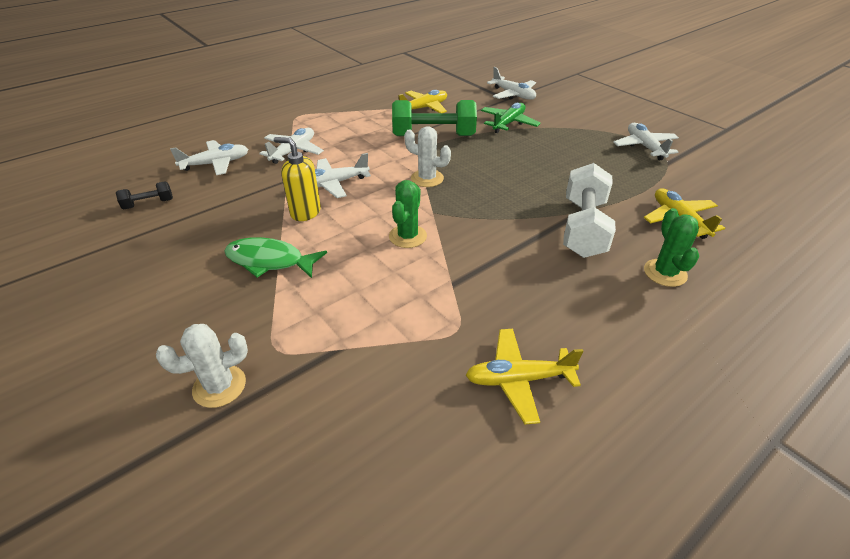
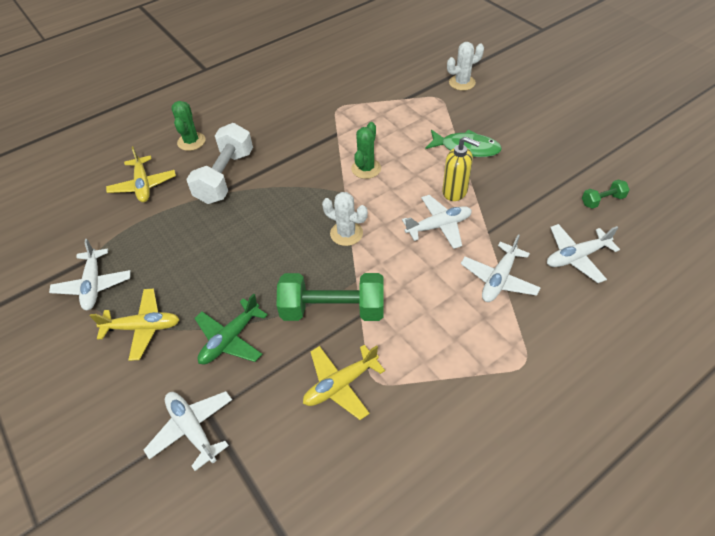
camera: 175 degrees left, 10 degrees up
black dumbbell [116,182,173,210] -> green dumbbell [582,179,630,209]
yellow plane [466,329,584,424] -> yellow plane moved to [90,288,180,361]

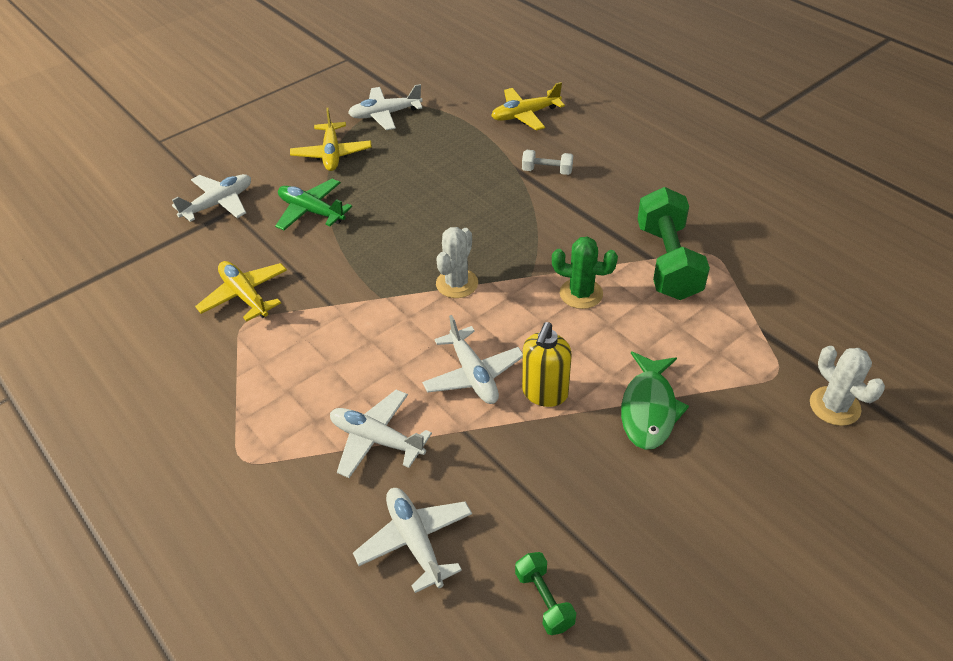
camera: 85 degrees right, 5 degrees down
green cactus [171,101,205,151] -> none
white dumbbell [186,123,253,204] -> white dumbbell [522,150,573,175], size x0.48
green dumbbell [277,273,384,321] -> green dumbbell moved to [638,187,710,300]

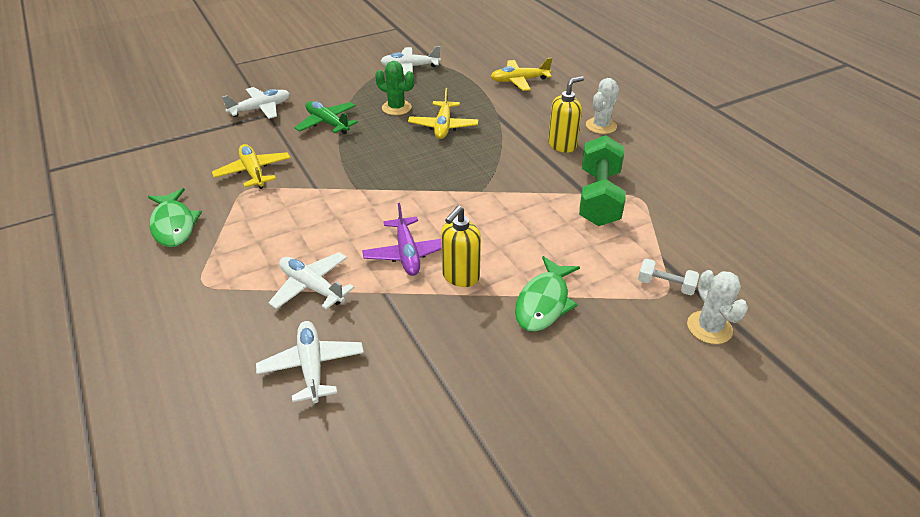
camera: 10 degrees right, 5 degrees down
yellow plane [290,108,372,171] -> yellow plane moved to [408,88,478,139]
white plane [422,315,523,404] -> purple plane [362,203,442,276]
white cactus [436,227,478,298] -> white cactus moved to [586,78,619,134]
green dumbbell [515,552,576,635] -> none
white dumbbell [522,150,573,175] -> white dumbbell moved to [638,258,699,295]
green cactus [552,237,618,309] -> green cactus moved to [375,61,414,115]
none -> green fish [148,188,202,247]
none -> yellow soap dispenser [548,76,584,153]

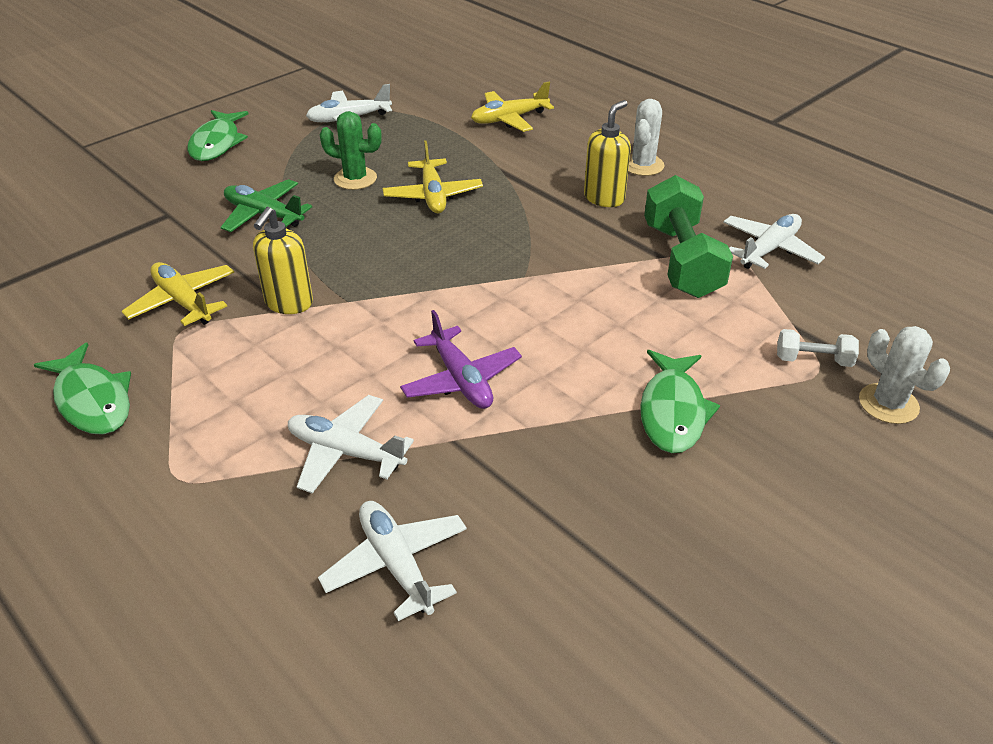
camera: 15 degrees left, 0 degrees up
white plane [222,87,290,119] -> white plane moved to [723,214,825,269]
yellow soap dispenser [441,206,481,287] -> yellow soap dispenser moved to [253,207,313,314]
none -> green fish [187,110,249,161]

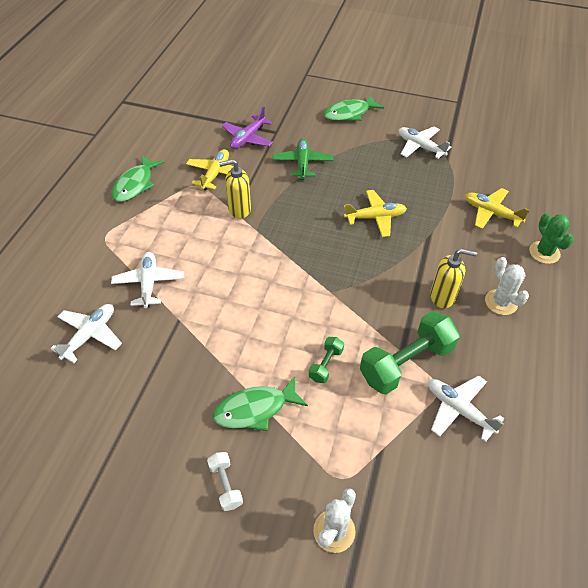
camera: 60 degrees right, 10 degrees up
green cactus [319,111,382,190] -> green cactus moved to [529,213,574,264]
yellow plane [383,140,483,213] -> yellow plane turned 150 degrees counterclockwise [344,190,407,237]
purple plane [400,310,522,409] -> purple plane moved to [222,107,273,149]
white cactus [628,99,665,176] -> white cactus turned 75 degrees clockwise [485,257,529,315]
white plane [723,214,825,269] -> white plane turned 150 degrees counterclockwise [429,375,504,442]
white dumbbell [777,329,859,367] -> white dumbbell moved to [207,452,243,511]
none -> green dumbbell [309,337,344,383]

